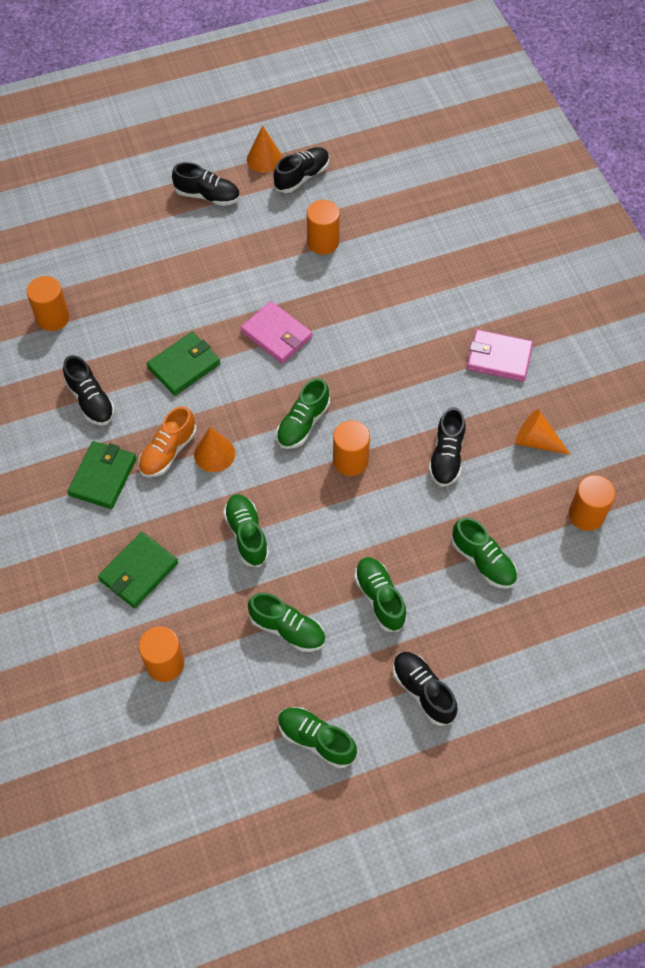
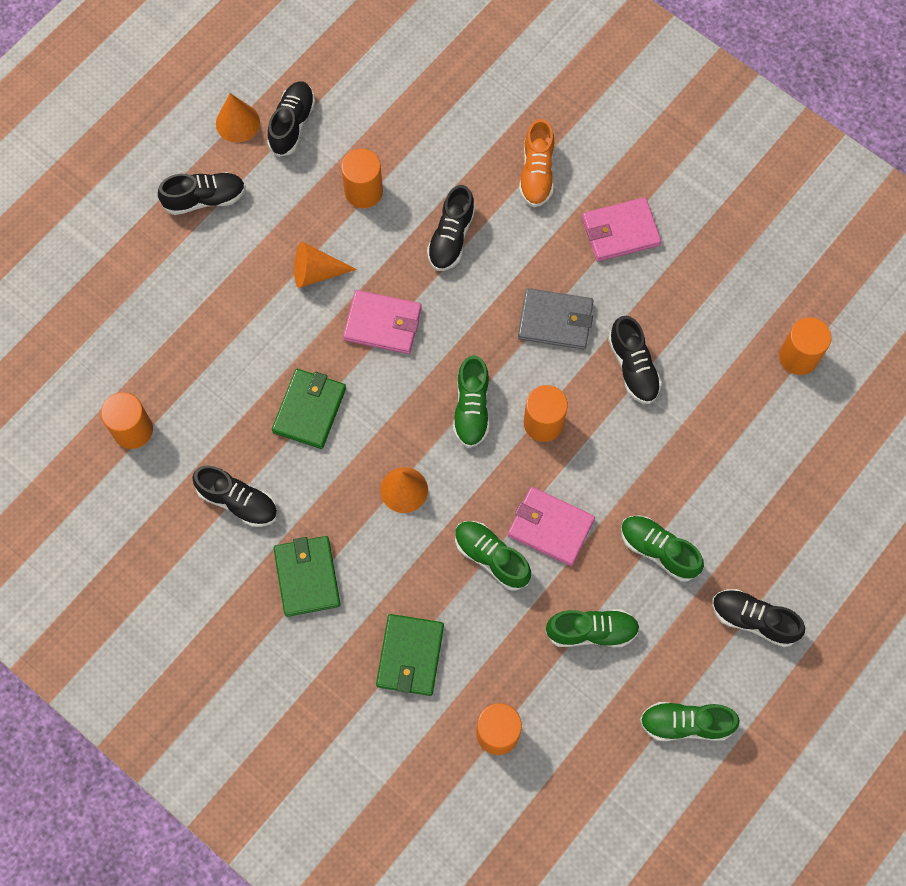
camera: 30 degrees left, 10 degrees up
orange shoe [138,406,197,477] -> orange shoe moved to [519,119,554,207]
green shoe [451,517,517,589] -> none
orange cone [515,409,571,455] -> orange cone moved to [294,242,357,288]
none -> black shoe [427,185,476,271]
none -> pink wallet [508,487,595,566]
none -> grey wallet [518,288,593,350]

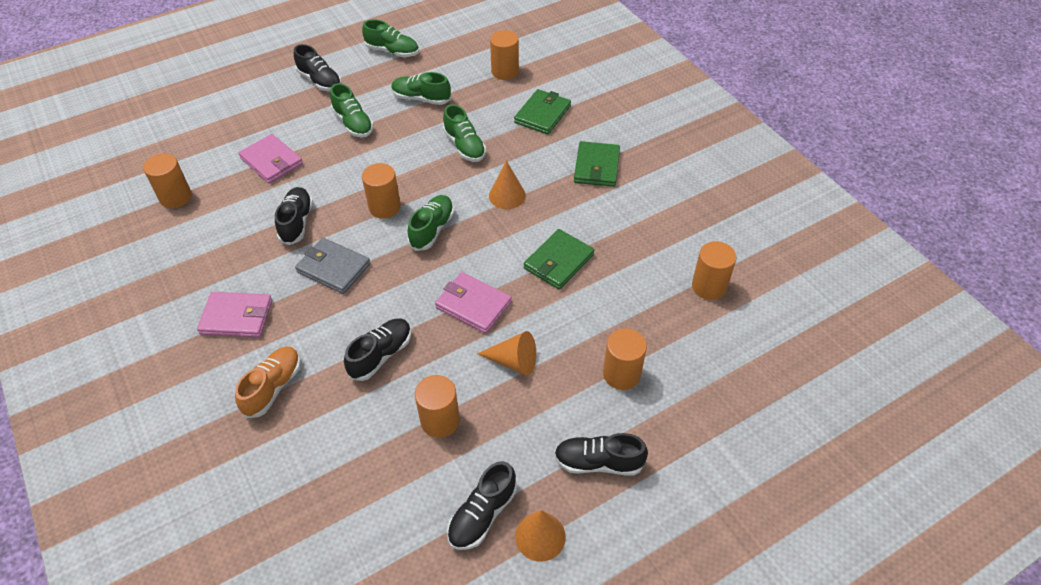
camera: 160 degrees left, 20 degrees down
black shoe [192,465,278,527] -> none
pink wallet [508,487,595,566] -> pink wallet moved to [238,134,303,184]
none -> orange cylinder [603,329,647,390]

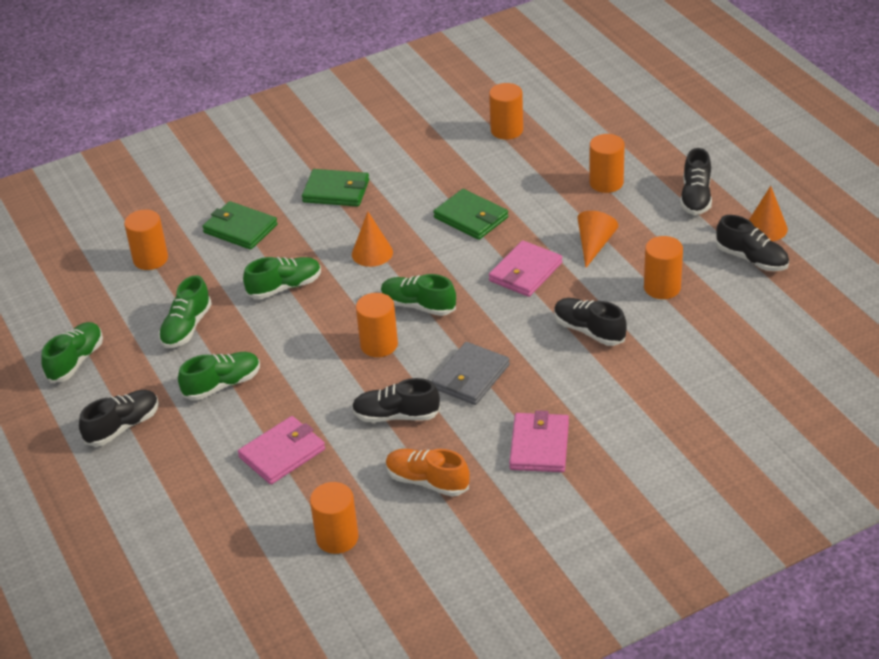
camera: 85 degrees left, 10 degrees down
orange shoe [235,346,301,418] -> orange shoe moved to [386,449,470,497]

